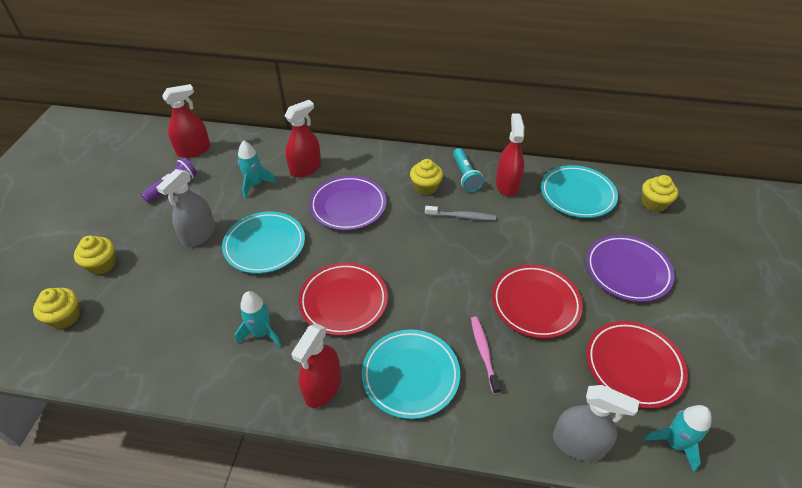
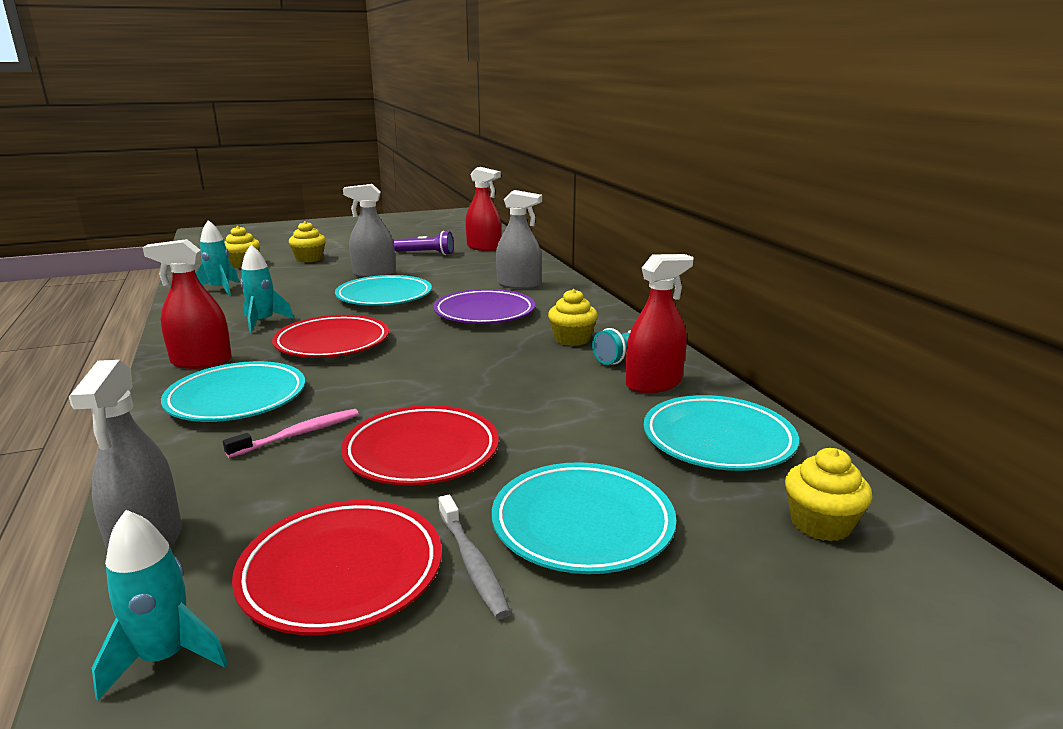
camera: 60 degrees right, 25 degrees down
turquoise rocket [238,140,276,199] -> turquoise rocket moved to [196,220,239,296]
red spray bottle [284,100,321,178] -> grey spray bottle [496,190,542,289]
grey toothbrush [425,206,496,220] -> grey toothbrush moved to [439,495,511,619]
purple plate [586,235,675,302] -> turquoise plate [492,462,676,574]

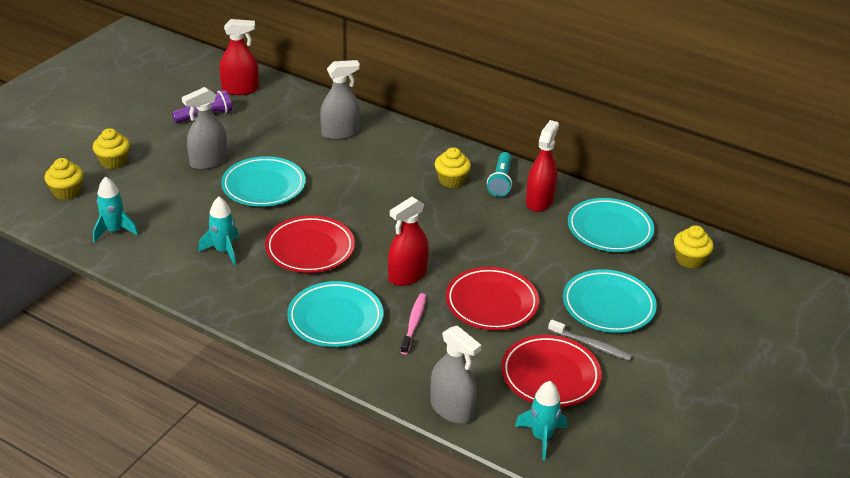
camera: 40 degrees left, 15 degrees up
red spray bottle [143,239,232,369] -> red spray bottle moved to [388,197,429,286]
purple plate [433,289,535,324] -> none

